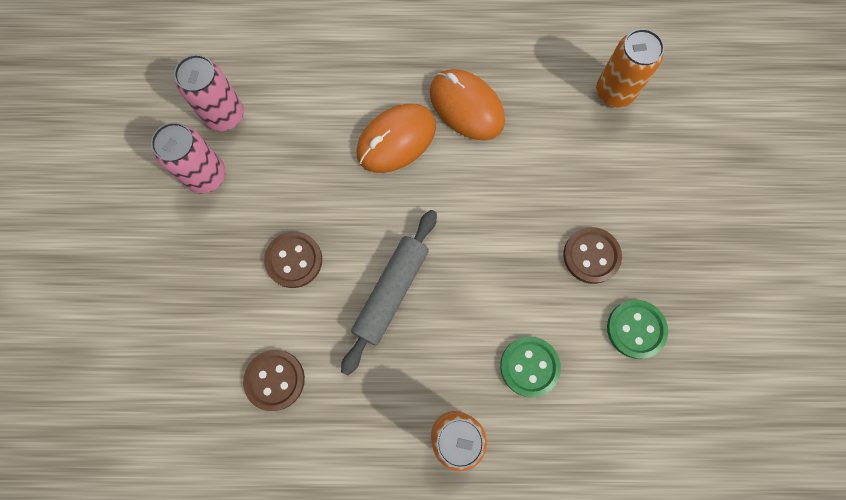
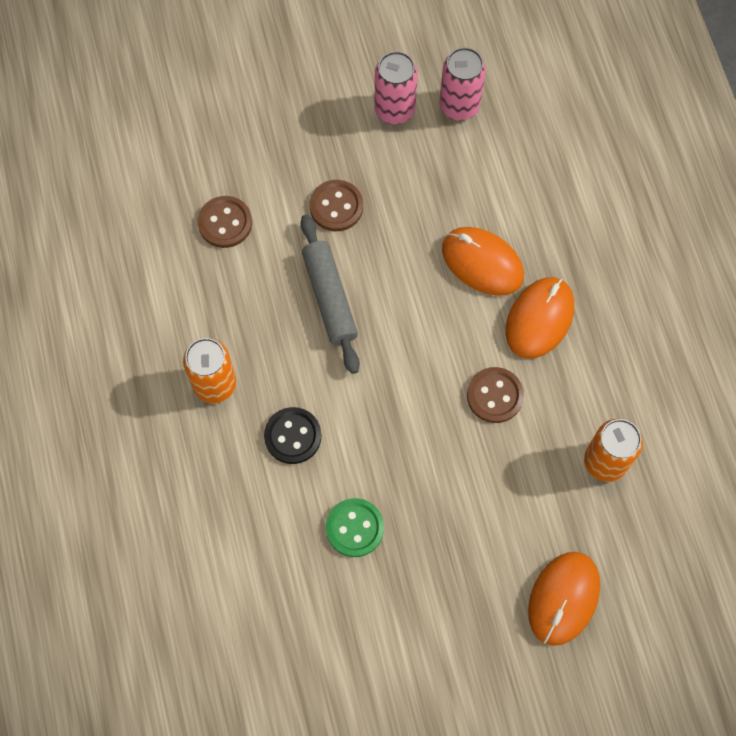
camera: 75 degrees right, 5 degrees down
grey rolling pin [341,210,437,376] -> grey rolling pin turned 60 degrees clockwise [300,214,360,374]
green button [500,337,561,397] -> black button [264,407,321,464]
brown button [563,227,622,284] -> brown button moved to [467,367,524,423]
none -> orange mouse [528,552,600,646]

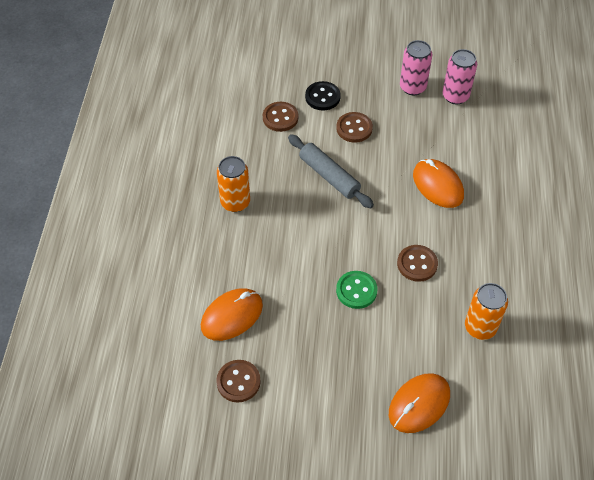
camera: 20 degrees right, 15 degrees down
black button [264,407,321,464] -> black button moved to [305,81,341,110]
grey rolling pin [300,214,360,374] -> grey rolling pin turned 45 degrees counterclockwise [288,134,374,208]
green button [326,498,384,557] -> green button moved to [336,271,378,309]
orange mouse [506,277,574,359] -> orange mouse moved to [201,288,263,341]
none -> brown button [216,360,261,402]

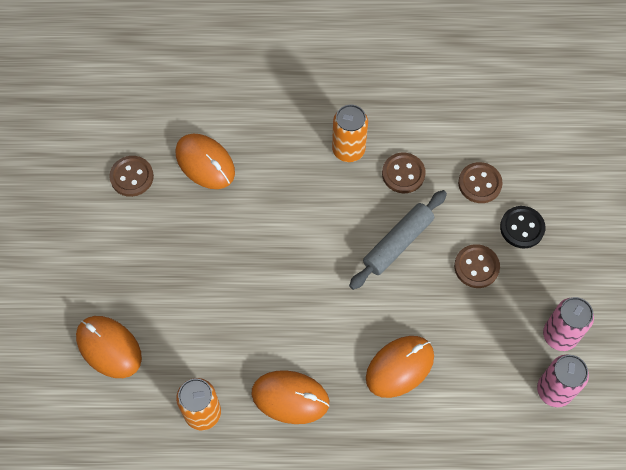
camera: 85 degrees right, 10 degrees up
green button [336,271,378,309] -> none
brown button [397,245,438,282] -> brown button moved to [382,153,426,193]
none -> orange mouse [251,370,330,424]

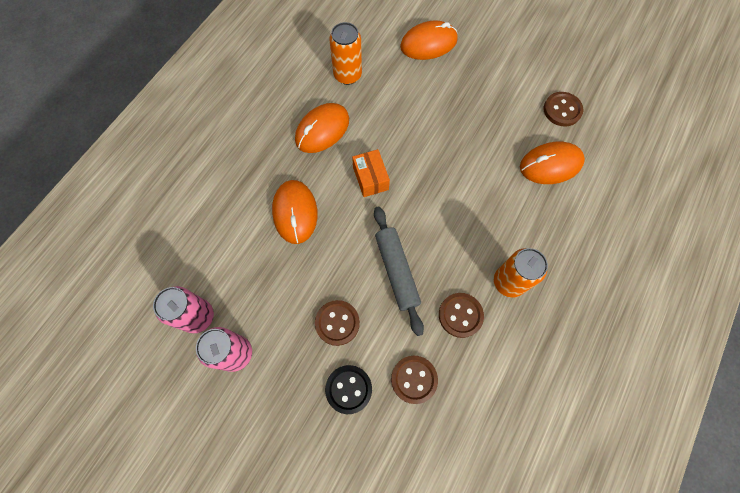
camera: 120 degrees right, 5 degrees up
none -> orange box [352,149,390,197]

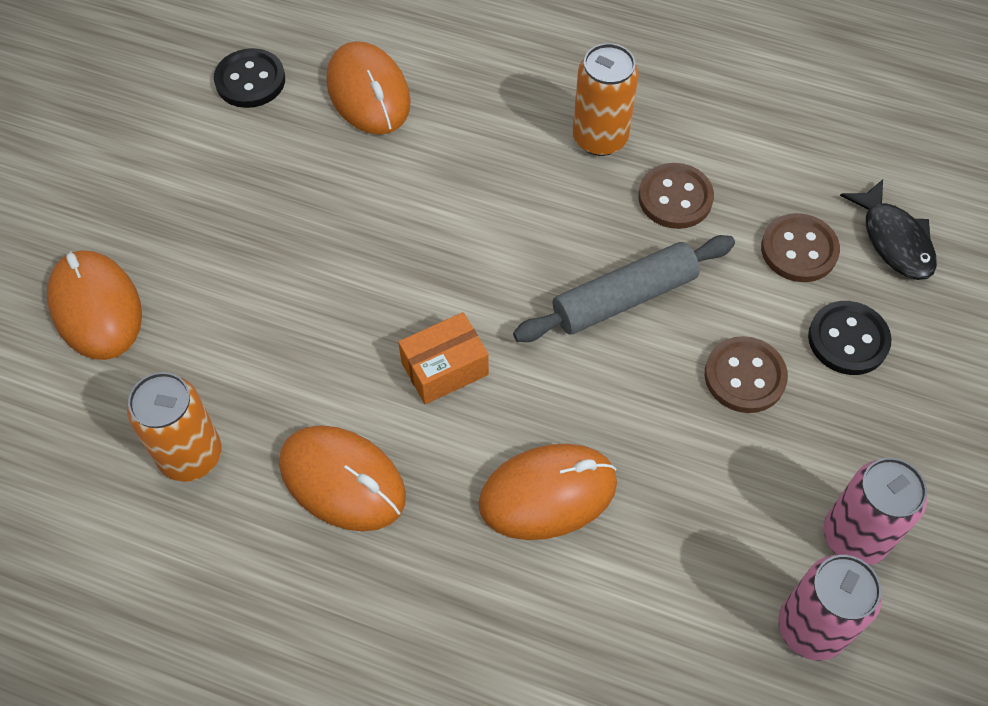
camera: 100 degrees left, 10 degrees down
brown button [544,92,583,127] -> black button [214,48,285,108]
none -> black fish [840,179,937,280]

